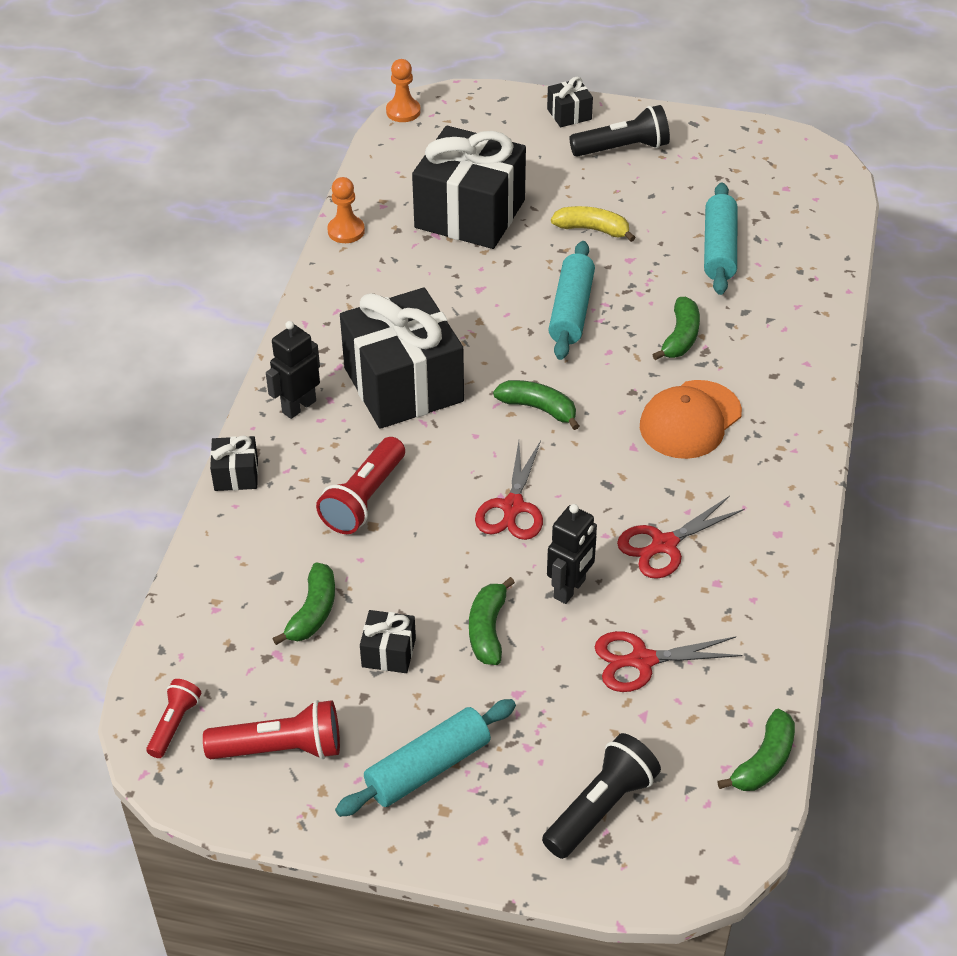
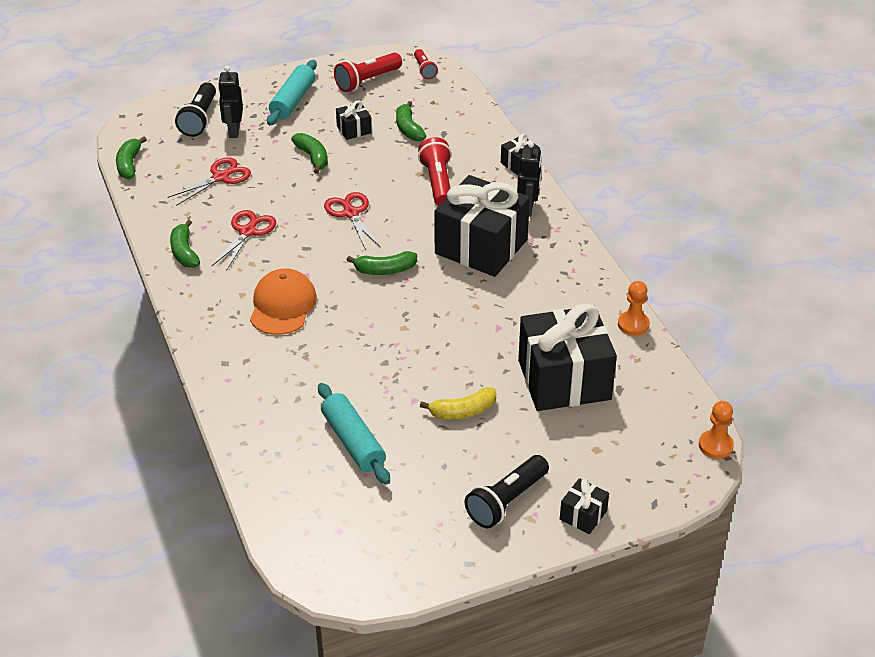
camera: 145 degrees right, 5 degrees down
black robot [547,504,597,604] -> black robot moved to [218,66,243,138]
turquoise rolling pin [548,241,595,360] -> none
green banana [652,297,700,360] -> green banana moved to [170,220,200,268]

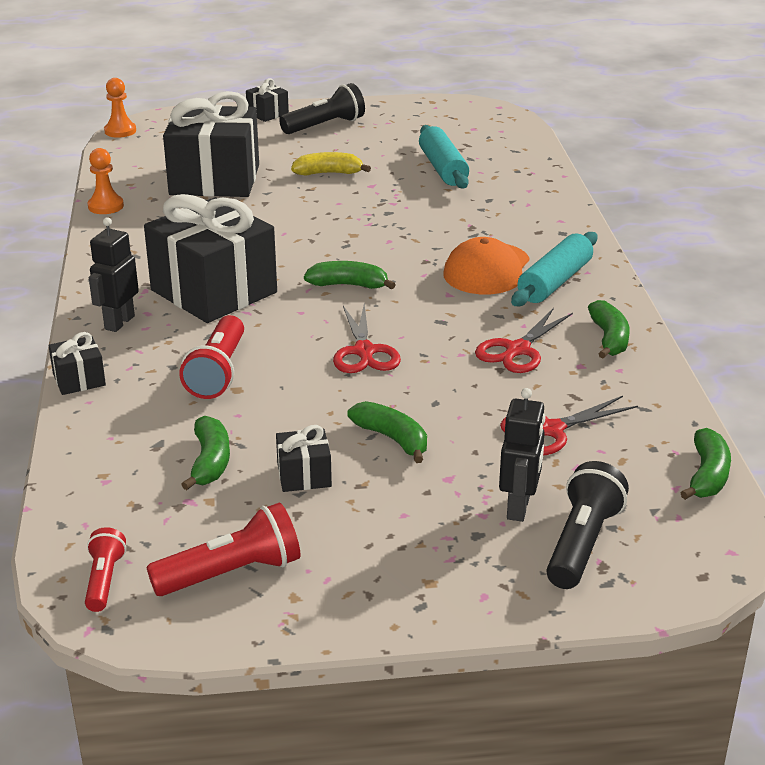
camera: 165 degrees left, 10 degrees down
turquoise rolling pin [267,60,317,125] -> turquoise rolling pin moved to [511,232,597,306]
green banana [291,133,328,174] -> green banana turned 150 degrees clockwise [348,401,427,463]

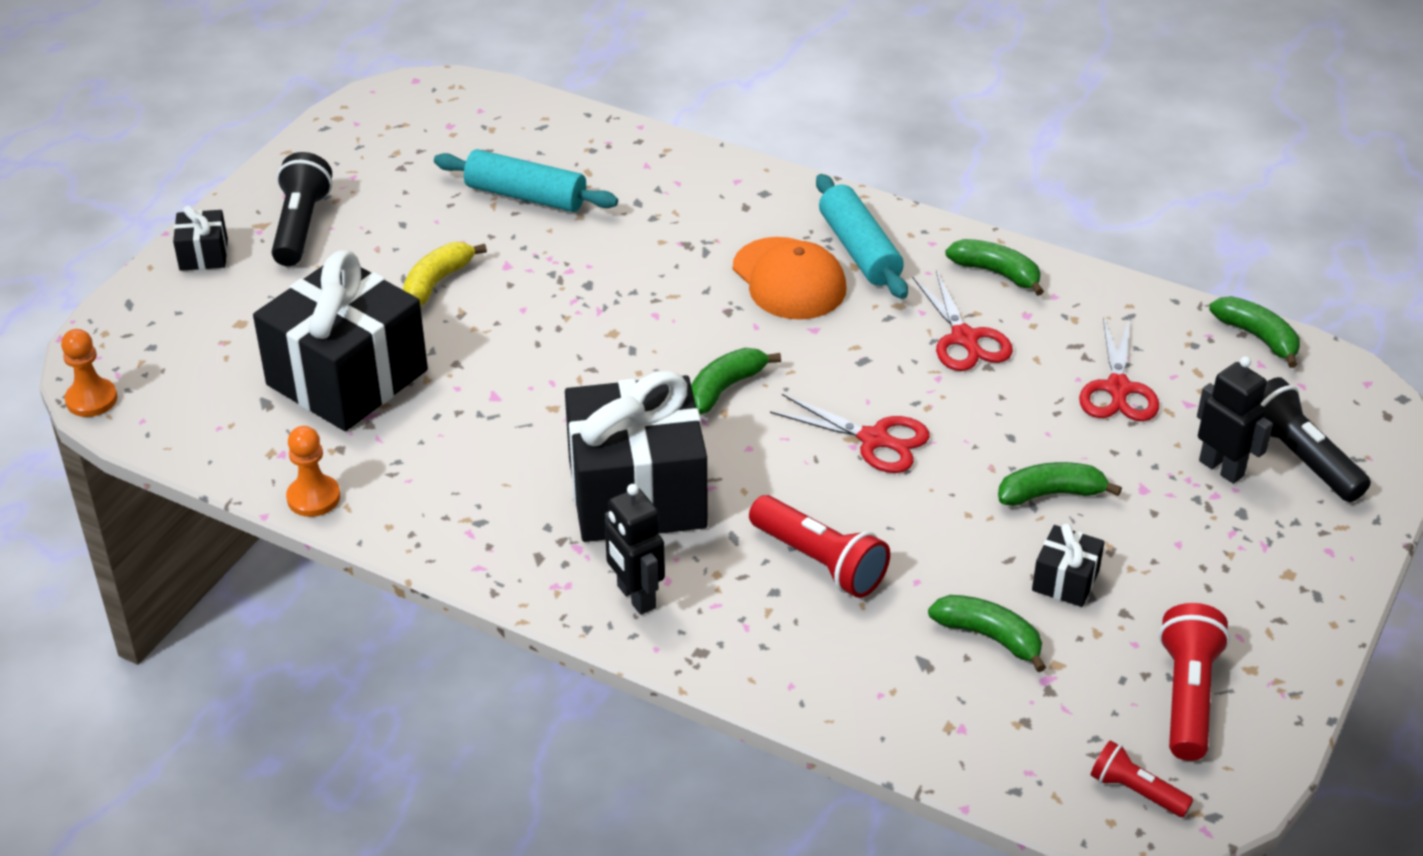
camera: 55 degrees left, 10 degrees up
black gift [49,332,106,395] -> none

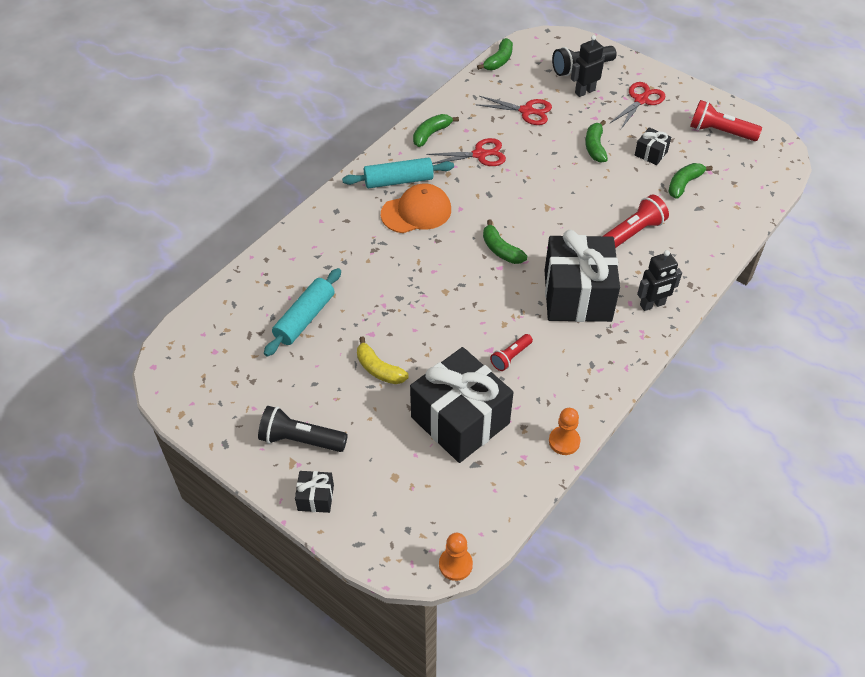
camera: 80 degrees left, 10 degrees up
red scissors [770,394,930,473] -> red scissors moved to [610,82,665,129]
red flashlight [1091,740,1193,817] -> red flashlight moved to [490,334,533,371]
green banana [1209,296,1300,368] -> green banana turned 150 degrees clockwise [477,38,513,70]

